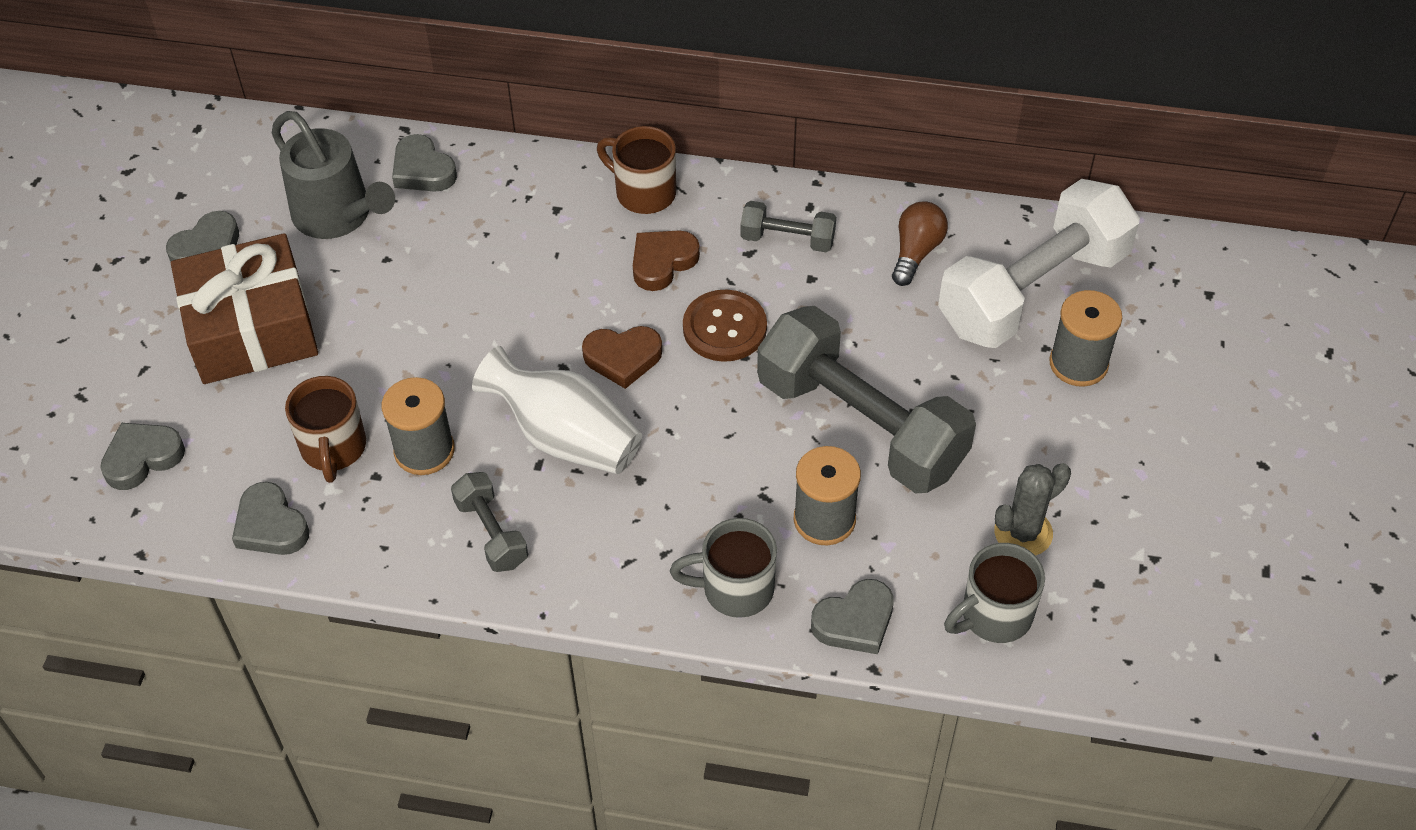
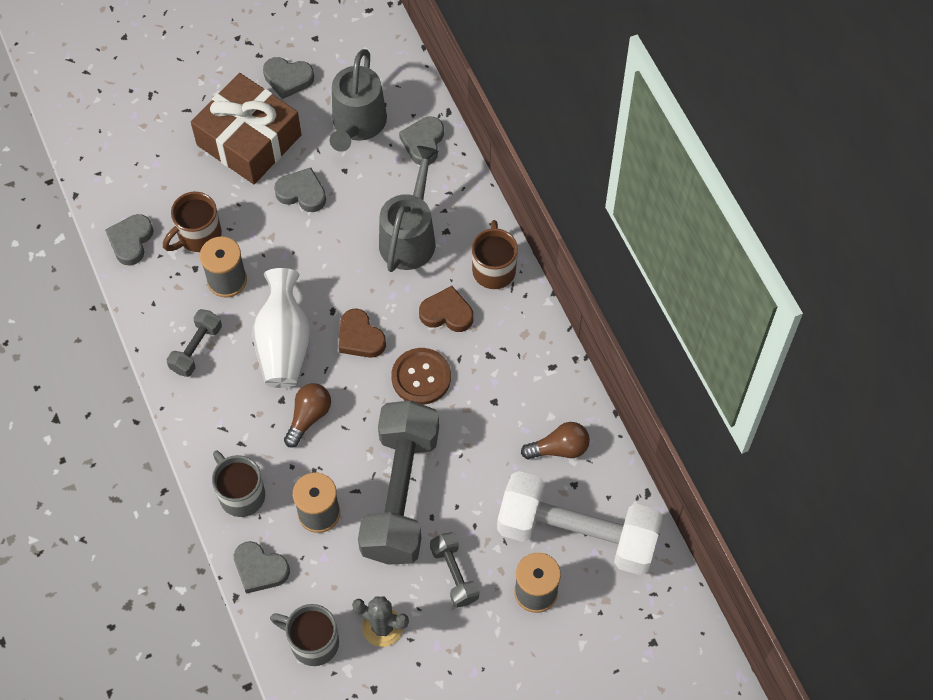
camera: 55 degrees right, 10 degrees up
grey heart [100,423,185,490] -> grey heart moved to [274,168,326,212]
grey dumbbell [740,201,836,252] -> grey dumbbell moved to [430,532,479,608]
none -> brown light bulb [284,383,331,448]
none -> grey watering can [379,146,438,272]

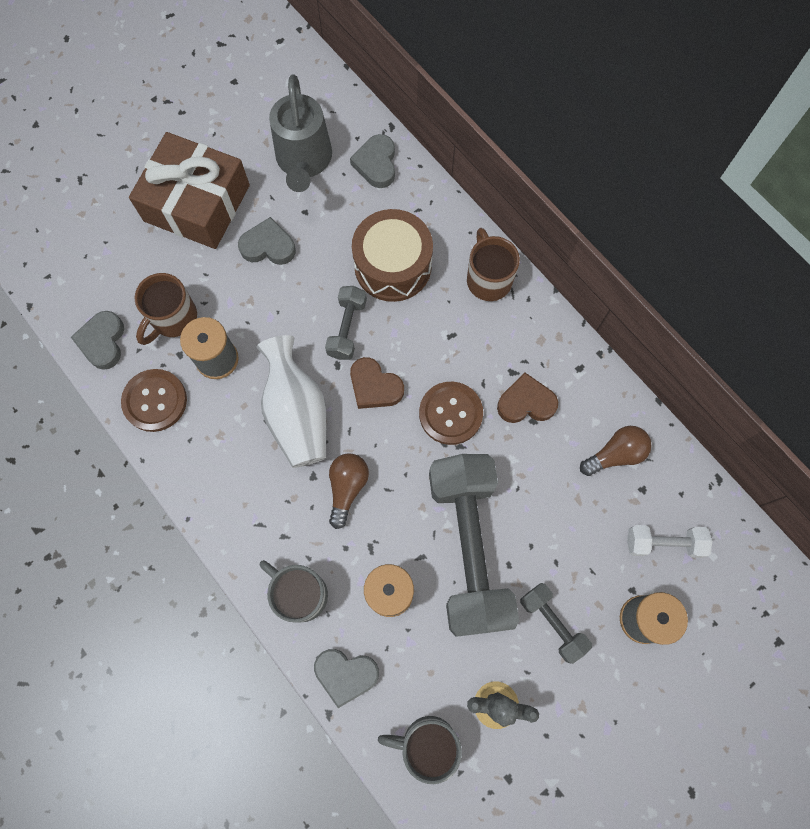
camera: 15 degrees left, 10 degrees up
grey dumbbell [167,309,222,377] -> grey dumbbell moved to [325,286,367,360]
grey heart [263,57,314,99] -> none
grey watering can [379,146,438,272] -> brown drum [352,209,433,302]
brown heart [419,286,473,332] -> brown heart moved to [497,372,558,423]
white dumbbell [497,471,663,575] -> white dumbbell [627,525,712,558], size x0.45
none -> brown button [121,369,187,432]

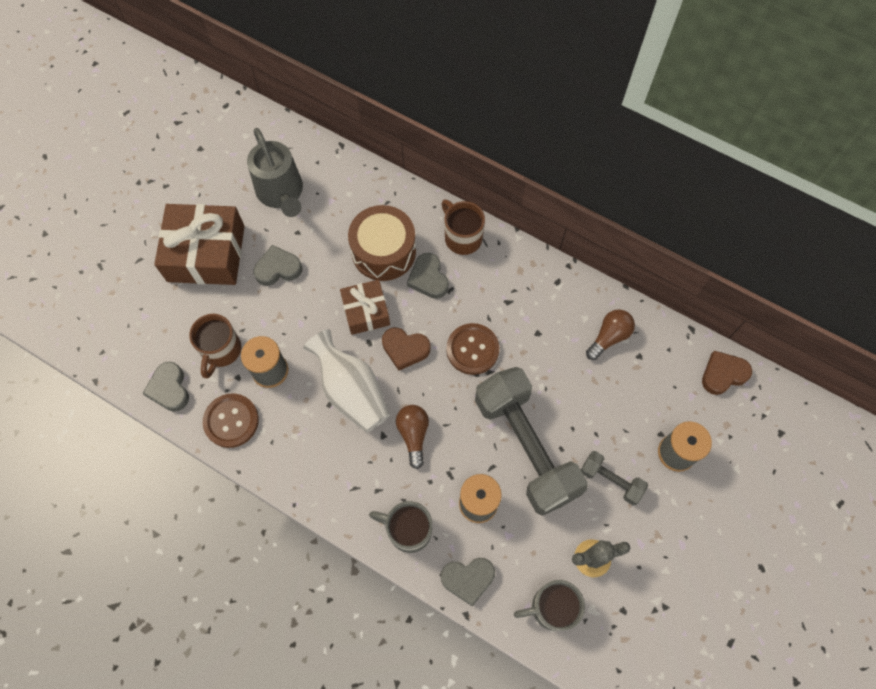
camera: 20 degrees left, 5 degrees down
grey dumbbell [325,286,367,360] -> brown gift [340,280,390,335]
grey heart [350,134,395,188] -> grey heart moved to [407,253,449,299]
brown heart [497,372,558,423] -> brown heart moved to [702,351,752,395]
white dumbbell [627,525,712,558] -> none

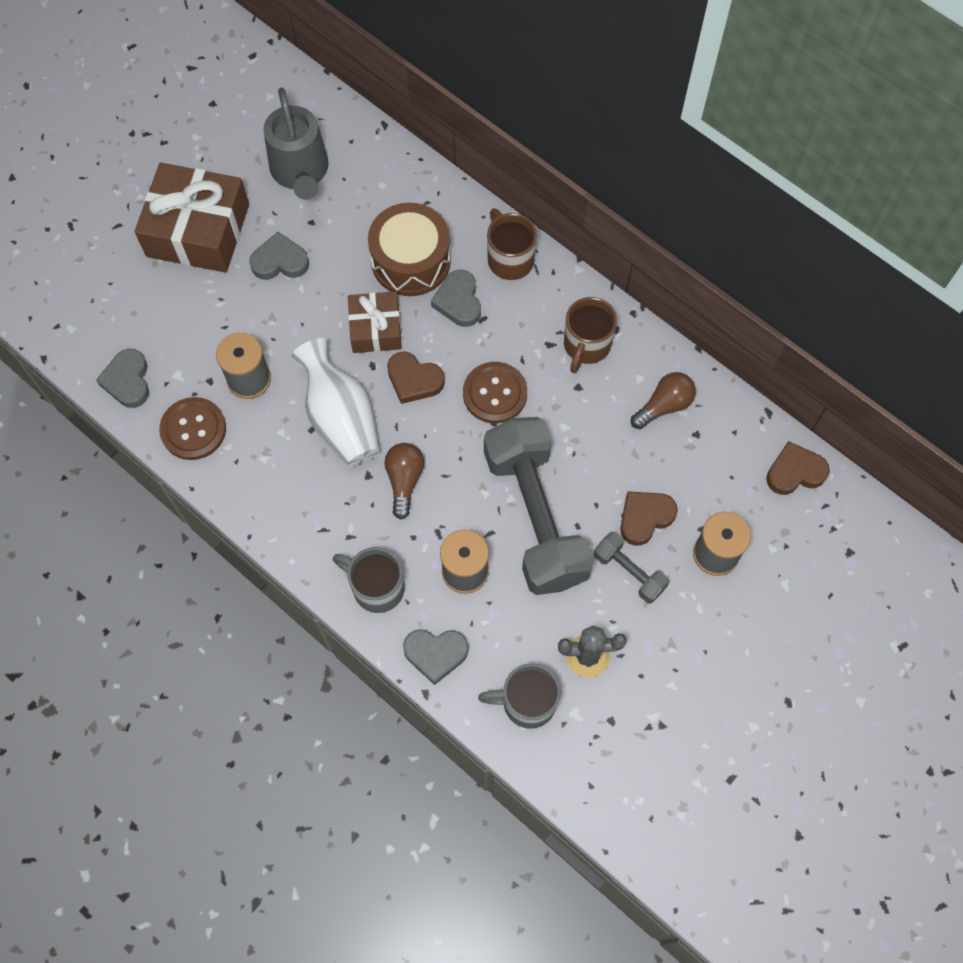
camera: 10 degrees right, 0 degrees up
brown mug [189,314,241,379] -> brown mug moved to [564,297,617,373]
none -> brown heart [620,491,678,546]

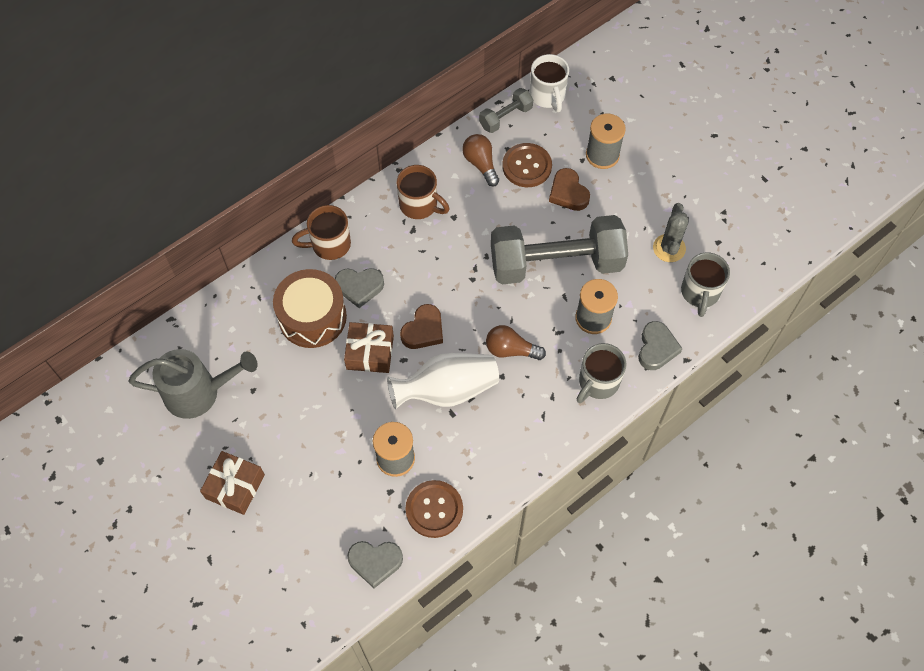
camera: 80 degrees left, 5 degrees down
brown gift [135,163,249,273] -> brown gift [200,451,265,515], size x0.58
grey heart [249,232,309,280] -> none
brown button [463,362,527,423] -> brown button moved to [502,143,552,187]
grey dumbbell [594,532,669,604] -> grey dumbbell moved to [479,88,533,133]
brown heart [766,441,830,495] -> white mug [530,54,569,112]

